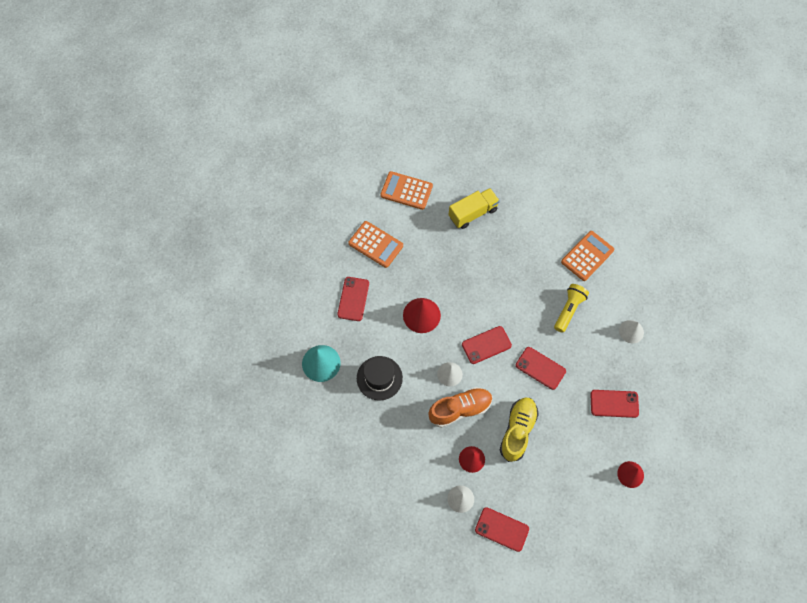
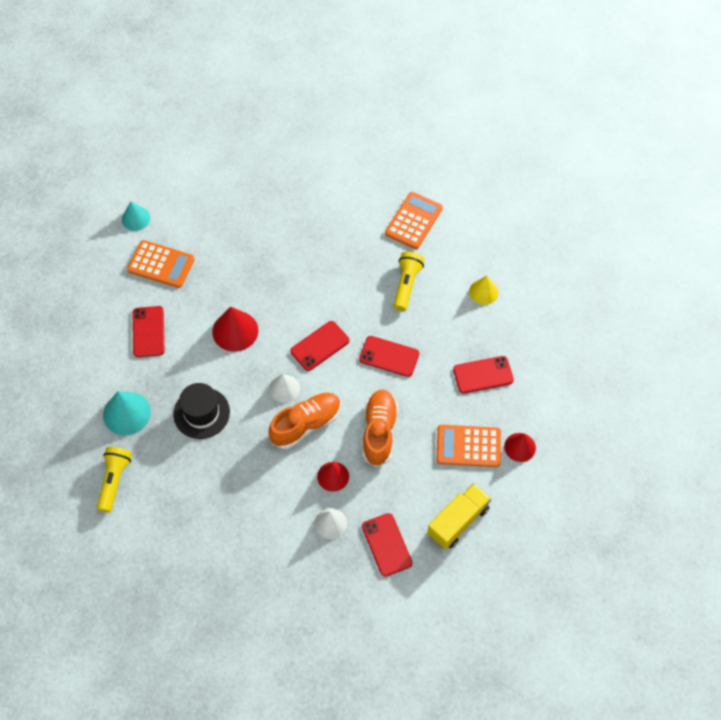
camera: 15 degrees left, 5 degrees down
orange calculator [380,171,433,210] -> orange calculator moved to [436,424,501,467]
yellow truck [448,188,500,229] -> yellow truck moved to [427,483,491,550]
red phone [475,507,529,552] -> red phone turned 60 degrees clockwise [362,513,412,577]
yellow shoe [500,398,539,462] -> orange shoe [362,389,398,467]
white cone [619,320,644,343] -> yellow cone [469,276,499,305]
none -> yellow flashlight [97,447,132,513]
none -> turquoise cone [122,201,150,231]

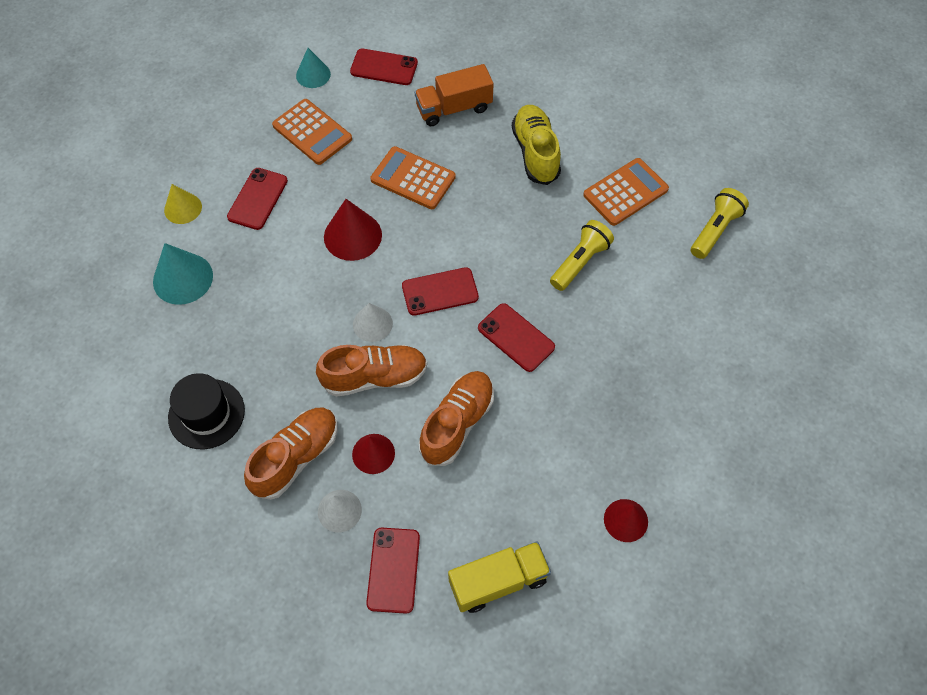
camera: 25 degrees right, 0 degrees up
yellow flashlight [97,447,132,513] -> yellow flashlight moved to [691,188,749,259]
black hat [173,383,230,439] -> black hat moved to [168,373,245,449]
orange calculator [436,424,501,467] -> orange calculator moved to [370,146,456,209]
red phone [453,356,514,394] -> red phone moved to [350,48,418,85]
yellow cone [469,276,499,305] -> yellow cone moved to [164,184,202,224]
none -> orange shoe [244,408,337,500]
none -> orange truck [415,64,494,126]
none -> yellow shoe [512,105,561,185]

